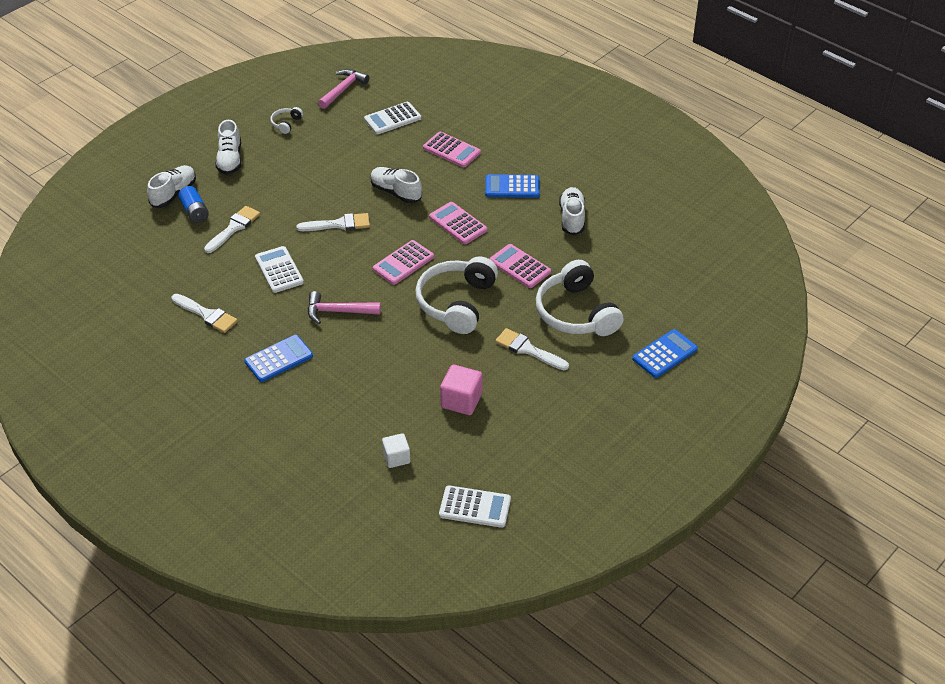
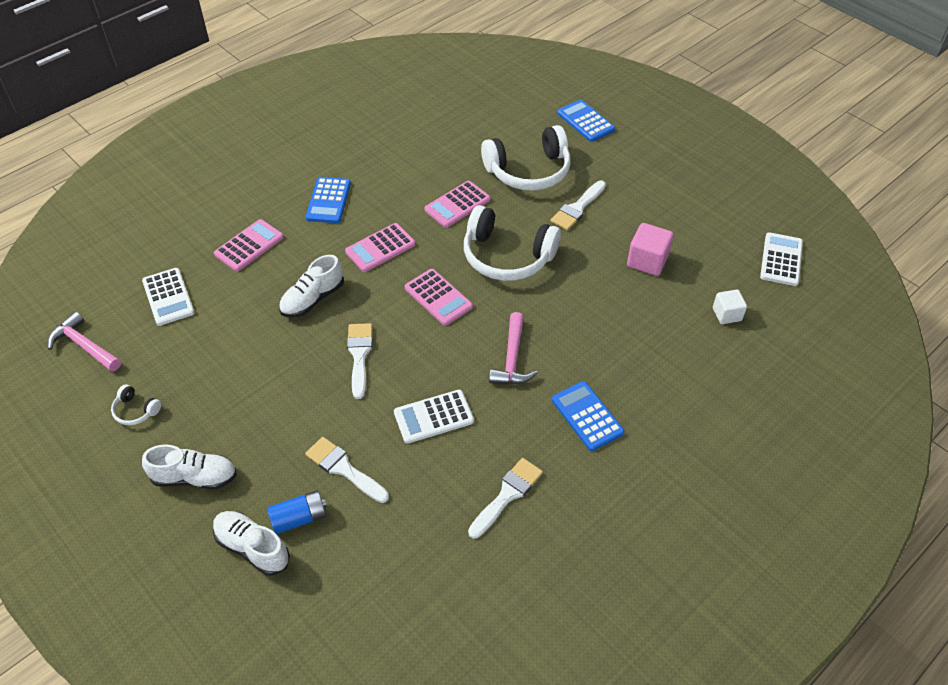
camera: 85 degrees left, 5 degrees up
white shoe [559,187,585,235] -> none

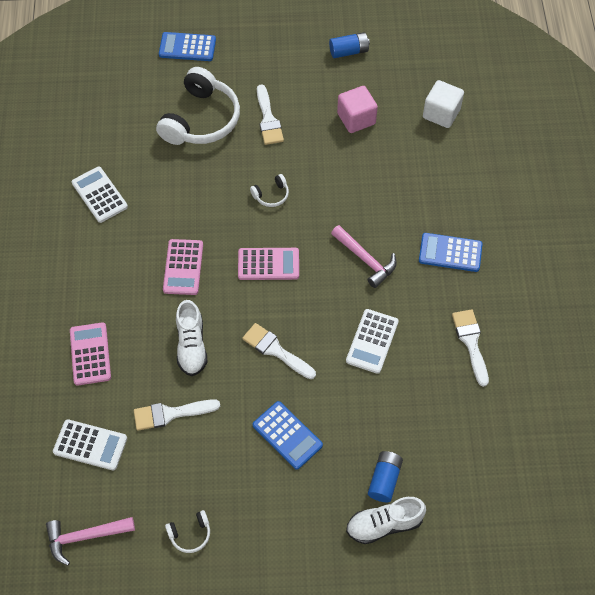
camera: 50 degrees left, 10 degrees up
white shoe [142,445,237,489] -> none
white brush [305,437,389,503] -> white brush moved to [134,399,220,431]
blue calculator [306,177,351,223] -> blue calculator moved to [253,401,323,470]
pink calculator [424,181,490,227] -> none
white headphones [464,205,561,281] -> white headphones [250,174,289,207], size x0.43
white cube [713,289,747,324] -> white cube [423,80,464,128], size x1.50
white calculator [760,232,803,286] -> white calculator moved to [72,166,128,223]
none -> blue battery [329,32,370,58]

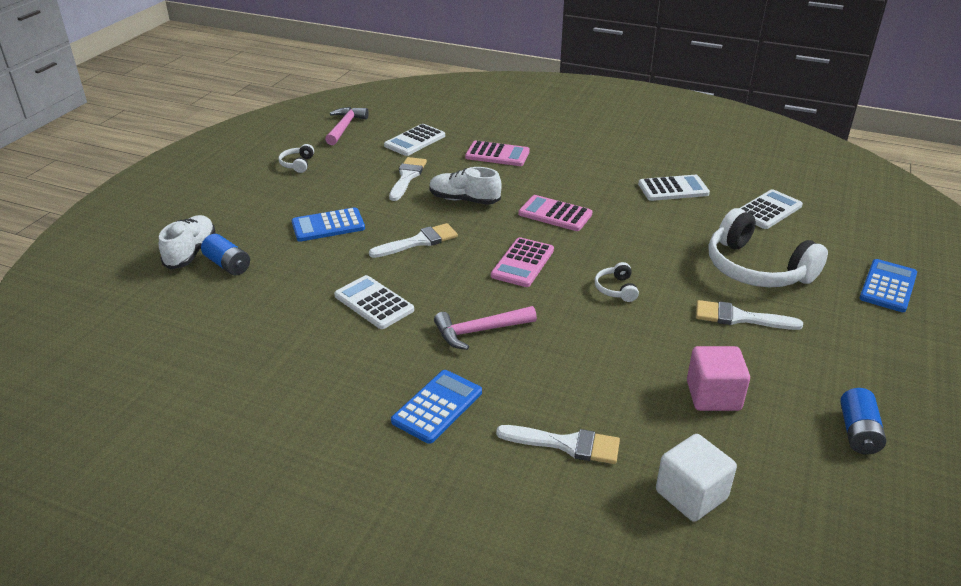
camera: 115 degrees right, 25 degrees down
white brush [452,309,489,387] -> white brush moved to [496,425,620,464]
none -> white calculator [740,189,803,229]

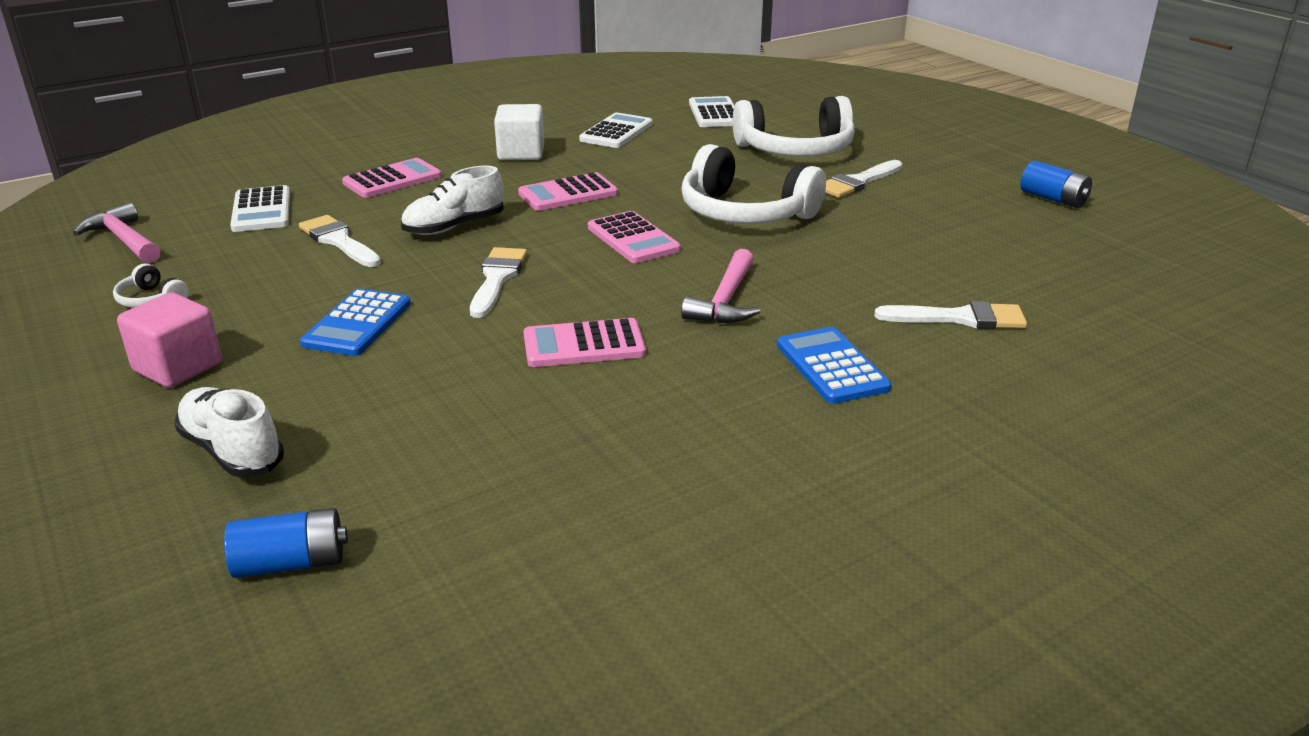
camera: 55 degrees left, 5 degrees down
blue battery [201,234,250,275] -> blue battery moved to [224,508,348,578]
white calculator [334,275,414,329] -> pink calculator [523,318,646,367]
white brush [496,425,620,464] -> white brush turned 45 degrees clockwise [874,301,1027,329]
white headphones [595,262,639,302] -> white headphones [681,144,826,224], size x2.33
white cube [656,434,737,522] -> white cube moved to [494,104,544,160]
pink cube [687,346,750,411] -> pink cube moved to [117,293,222,388]
blue calculator [859,259,917,312] -> none

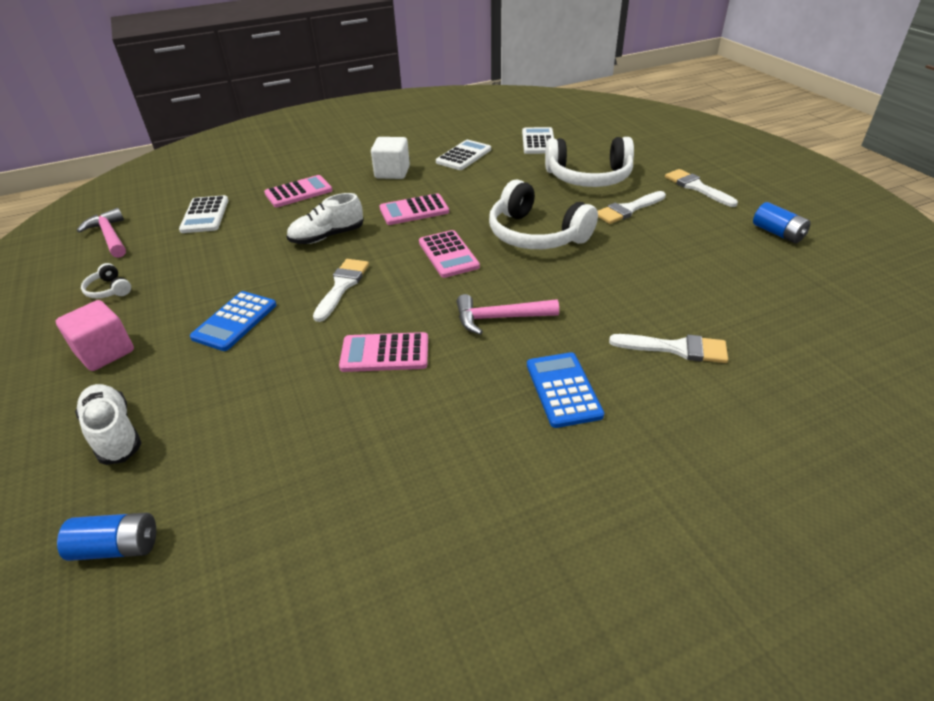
camera: 10 degrees right, 10 degrees up
white brush [299,215,381,267] -> white brush moved to [665,169,738,207]
pink hammer [681,249,761,323] -> pink hammer turned 60 degrees clockwise [457,294,559,335]

